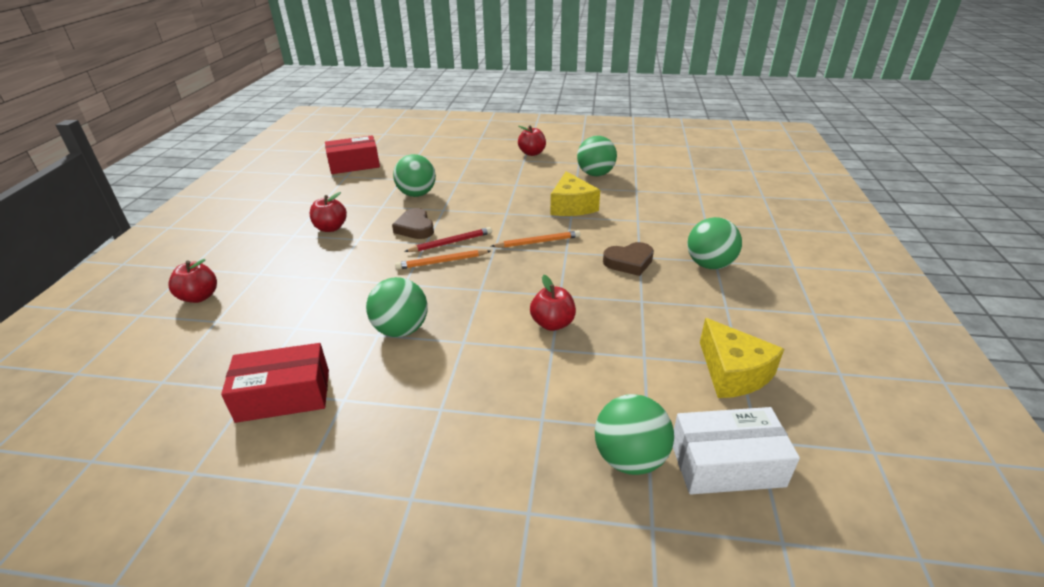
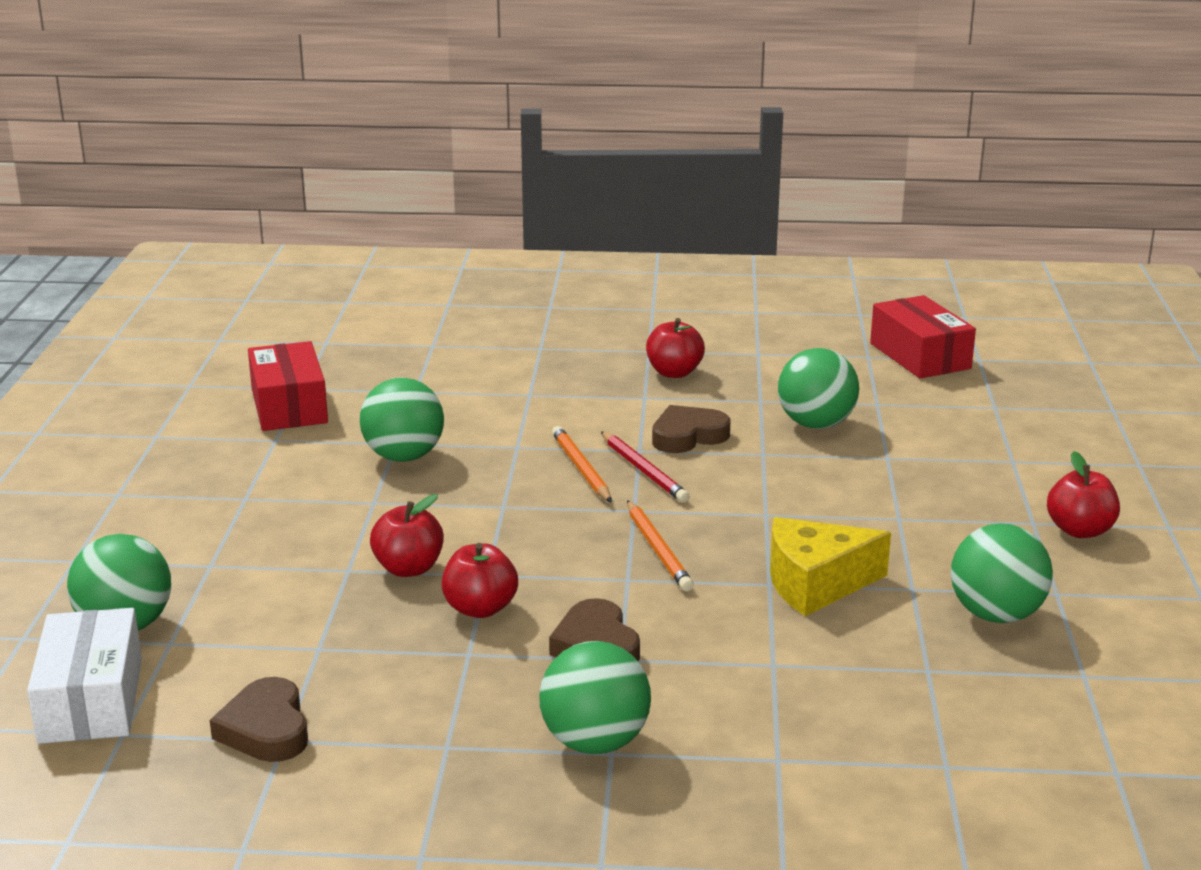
camera: 85 degrees right, 10 degrees down
red apple [168,259,217,303] -> red apple moved to [442,543,518,618]
yellow cheese [700,318,784,398] -> brown heart [210,677,308,762]

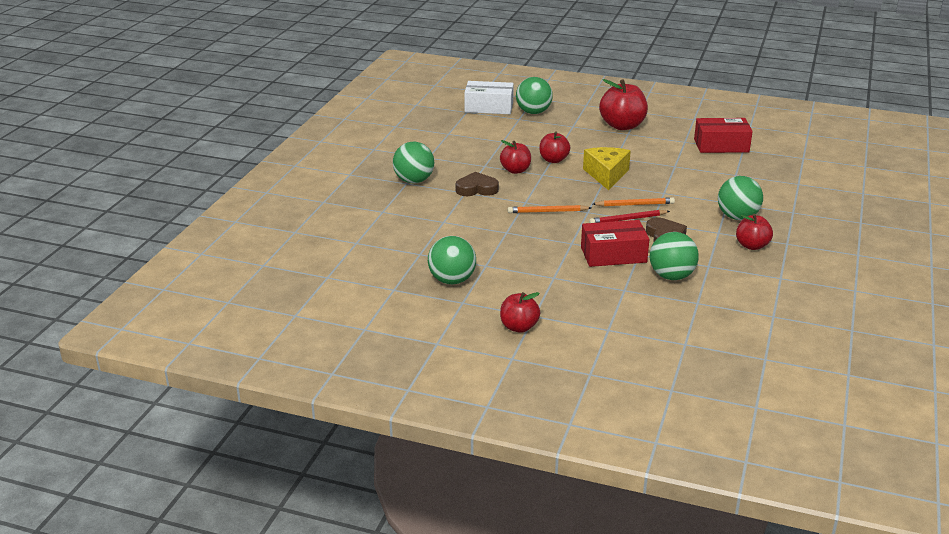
camera: 105 degrees right, 5 degrees up
brown heart [210,677,308,762] -> none
green ball [360,378,444,462] -> green ball moved to [718,176,763,220]
yellow cheese [770,517,891,616] -> yellow cheese moved to [583,147,631,190]
red box [870,295,976,379] -> red box moved to [581,220,649,267]
none -> red apple [599,79,648,130]

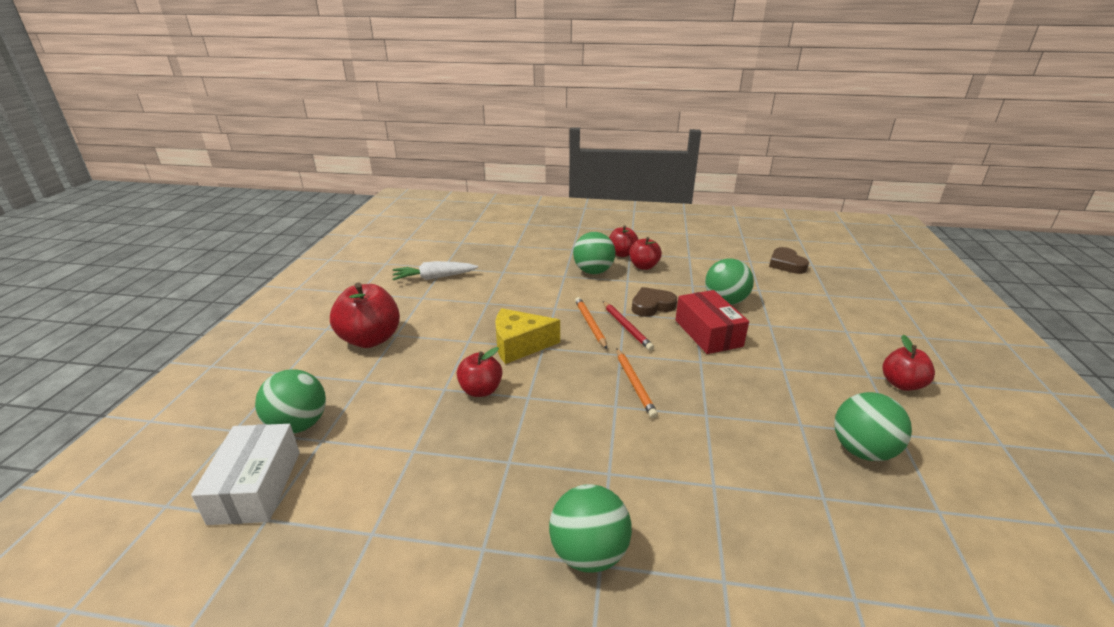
camera: 100 degrees left, 0 degrees up
brown heart [456,172,499,196] -> brown heart moved to [769,247,809,274]
red apple [500,140,531,174] -> red apple moved to [609,225,639,257]
red box [694,118,753,153] -> white carrot [393,261,478,280]

